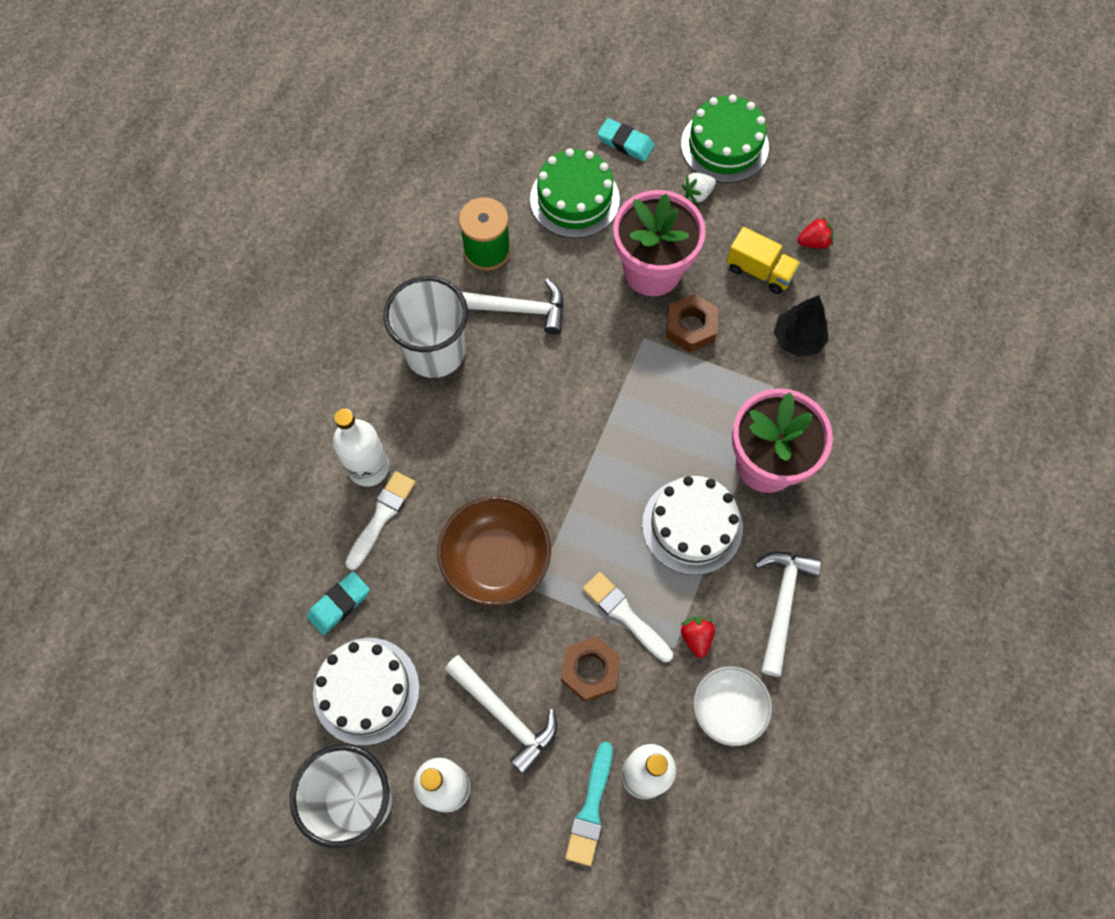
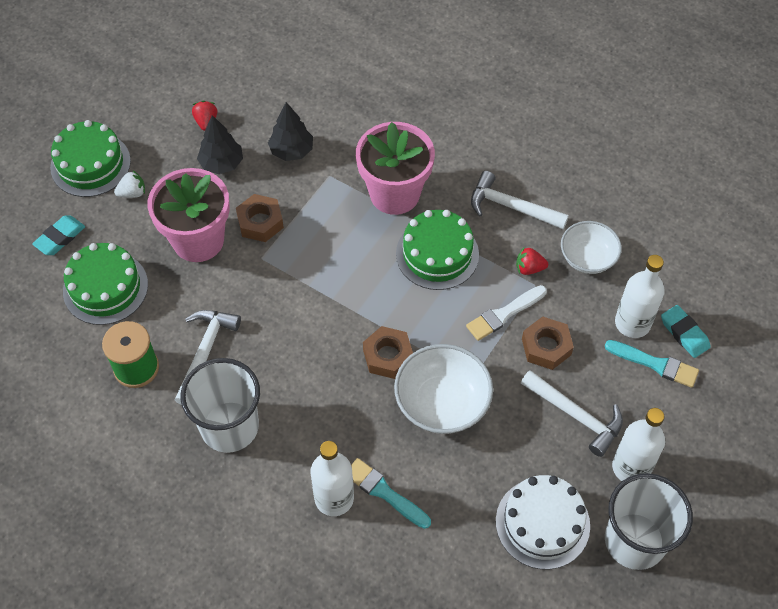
camera: 80 degrees left, 10 degrees down
turquoise eraser [307,572,370,635] -> turquoise eraser moved to [661,305,711,358]
white brush [345,471,416,570] -> turquoise brush [351,458,431,529]
brown bowl [437,496,551,606] -> white bowl [394,344,493,434]
white hammer [444,655,557,775] -> white hammer turned 75 degrees clockwise [521,370,623,457]
white cake [642,476,743,575] -> green cake [396,210,479,290]
white strawberry [682,173,716,204] -> white strawberry turned 90 degrees counterclockwise [114,171,145,198]
yellow truck [727,227,800,294] -> black tree [197,115,243,174]
none -> brown nut [363,326,413,379]

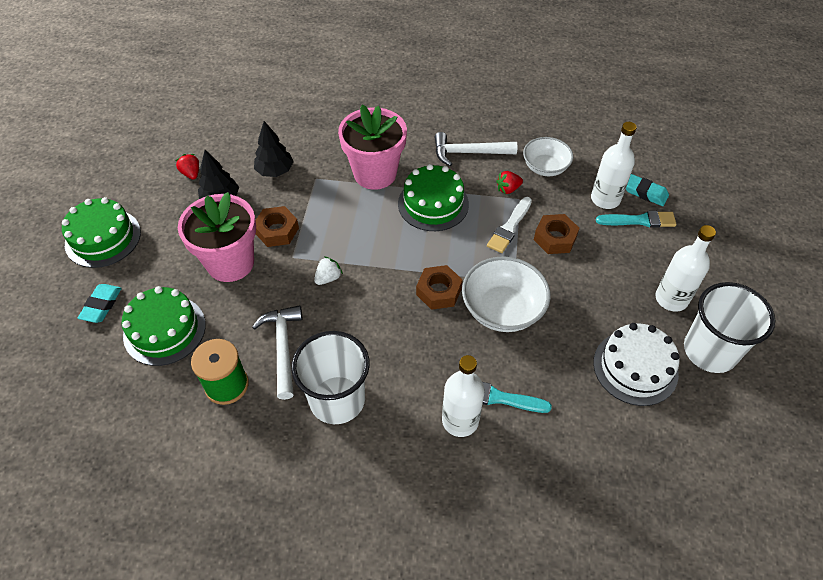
camera: 25 degrees left, 5 degrees down
white strawberry [114,171,145,198] -> white strawberry moved to [314,256,343,285]
white hammer [521,370,623,457] -> none

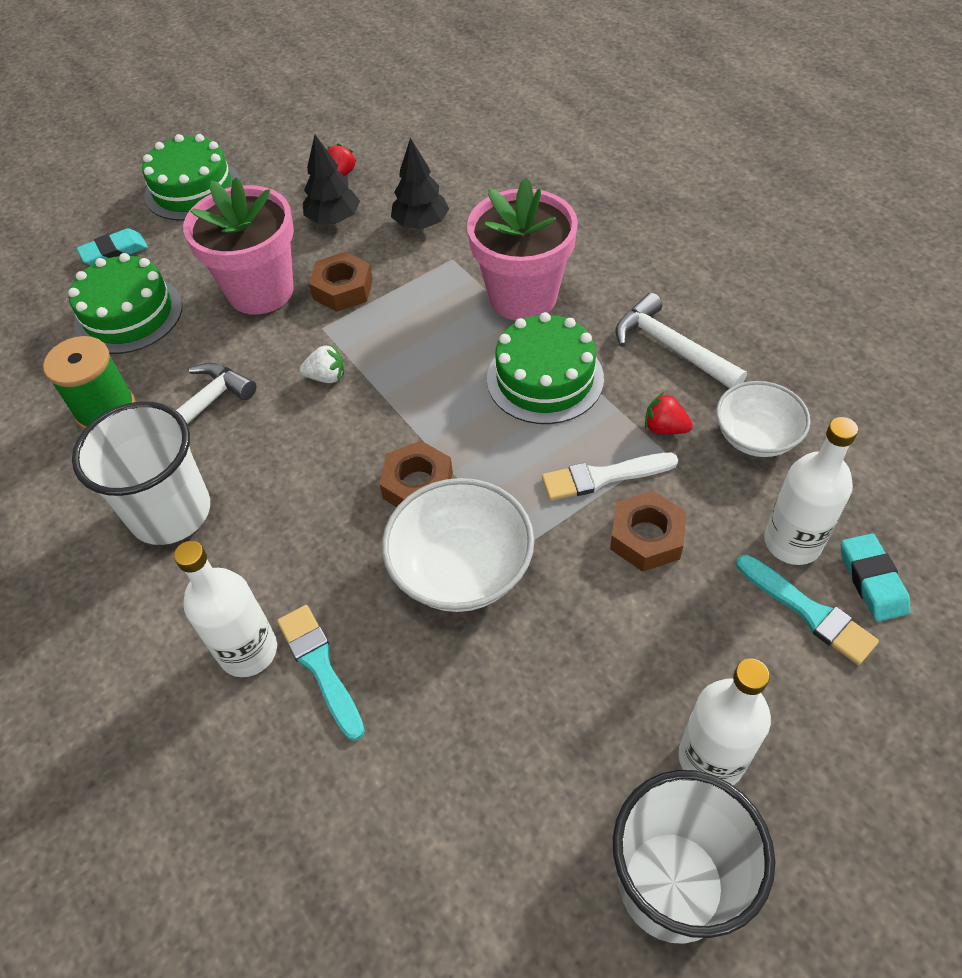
camera: 50 degrees right, 0 degrees up
white cake [593,323,680,406] -> none

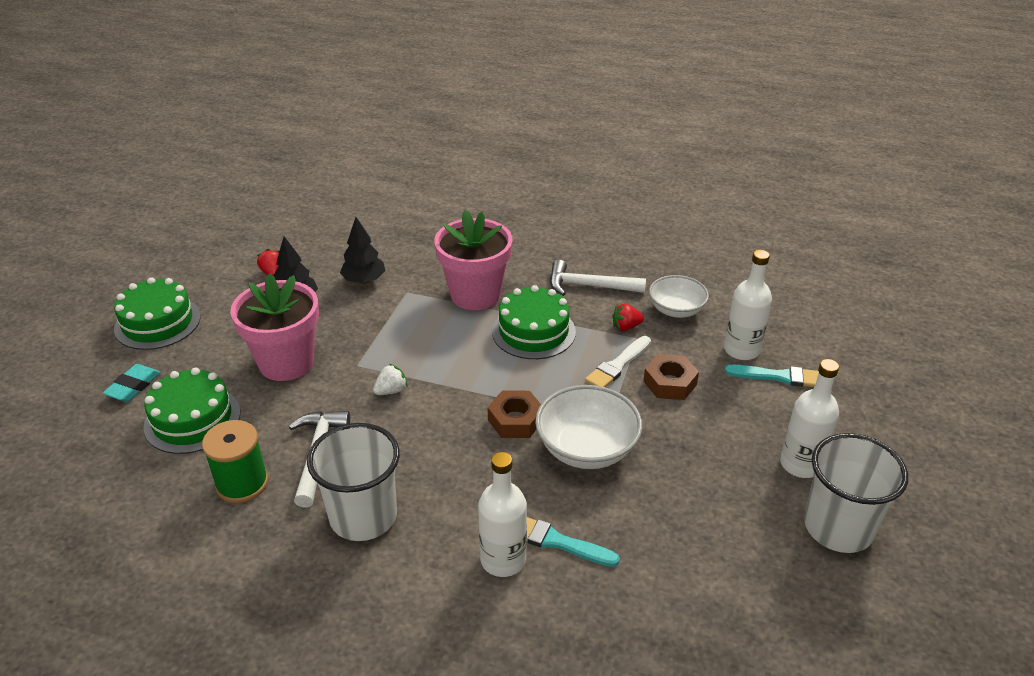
camera: 40 degrees left, 15 degrees down
brown nut [309,252,373,312] -> none
turquoise eraser [841,533,911,622] -> none

